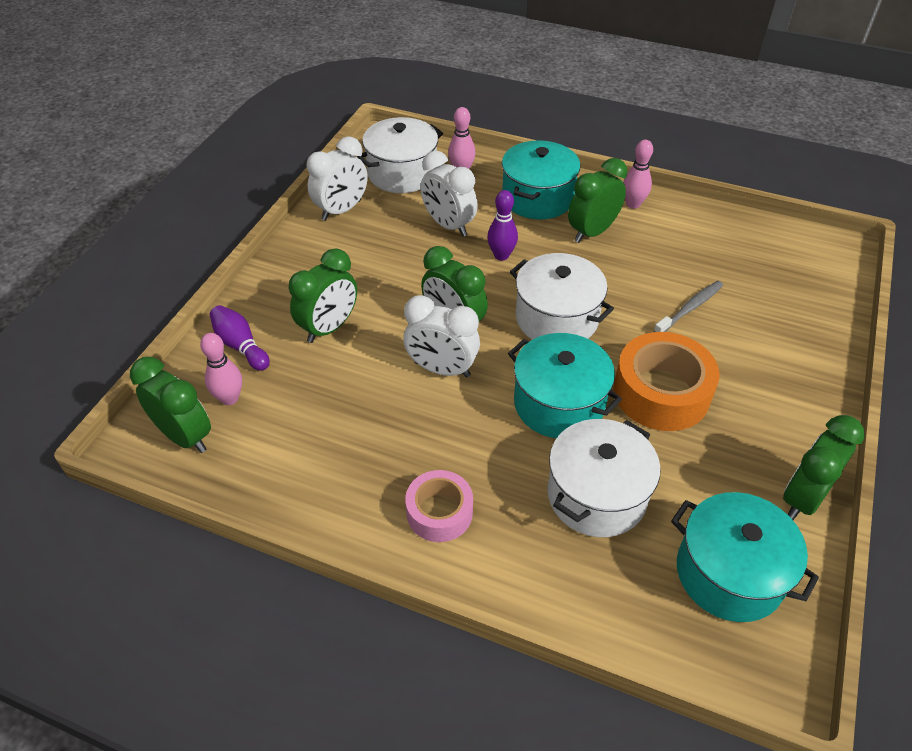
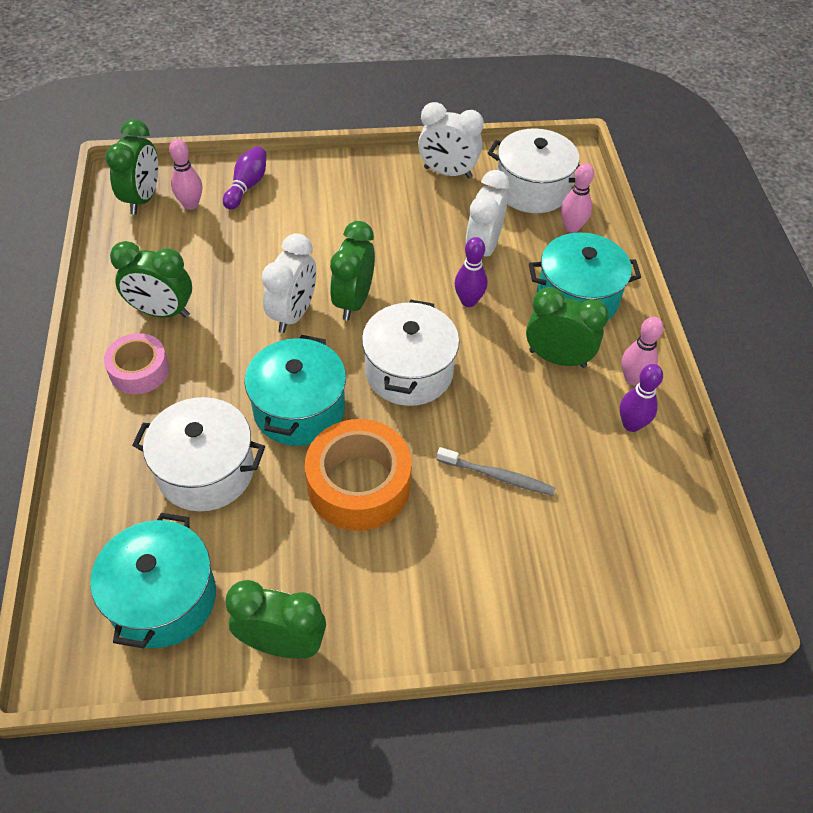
camera: 60 degrees right, 5 degrees up
green clock [288,248,357,343] -> green clock moved to [110,241,192,318]
white clock [403,295,480,378] -> white clock turned 150 degrees counterclockwise [262,233,316,333]
none -> purple bowling pin [620,364,663,432]

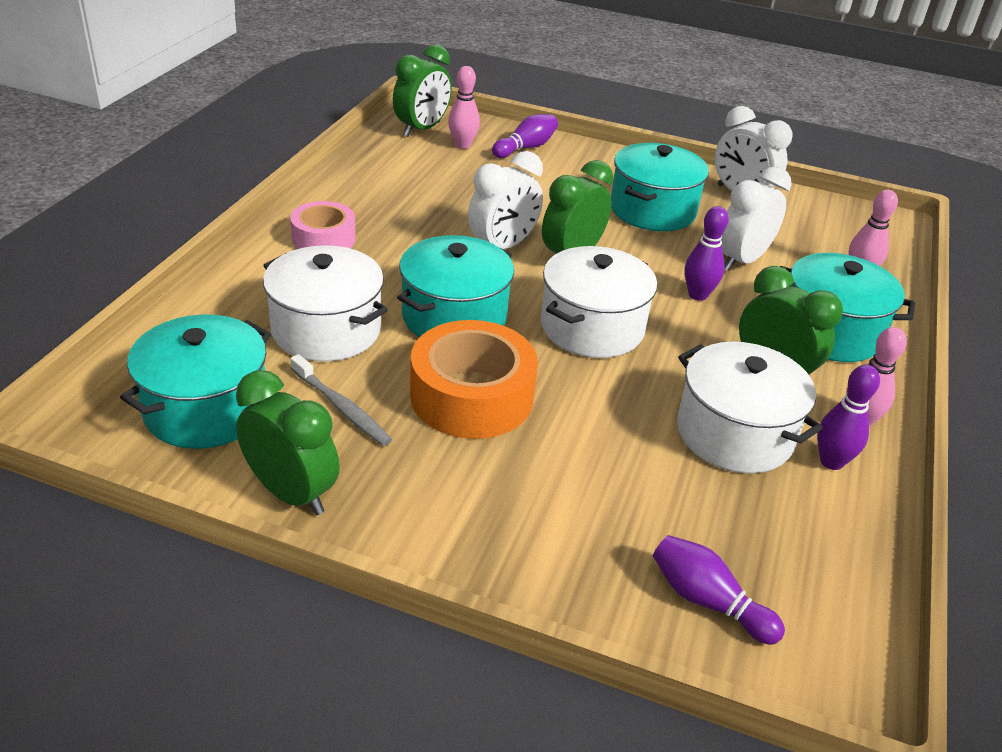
camera: 25 degrees right, 15 degrees down
green clock [110,241,192,318] -> none
grey toothbrush [437,447,555,496] -> grey toothbrush moved to [291,354,392,446]
white pot [488,128,580,213] -> white pot moved to [677,342,823,473]
none -> turquoise pot [611,143,709,231]
none -> purple bowling pin [653,535,785,645]

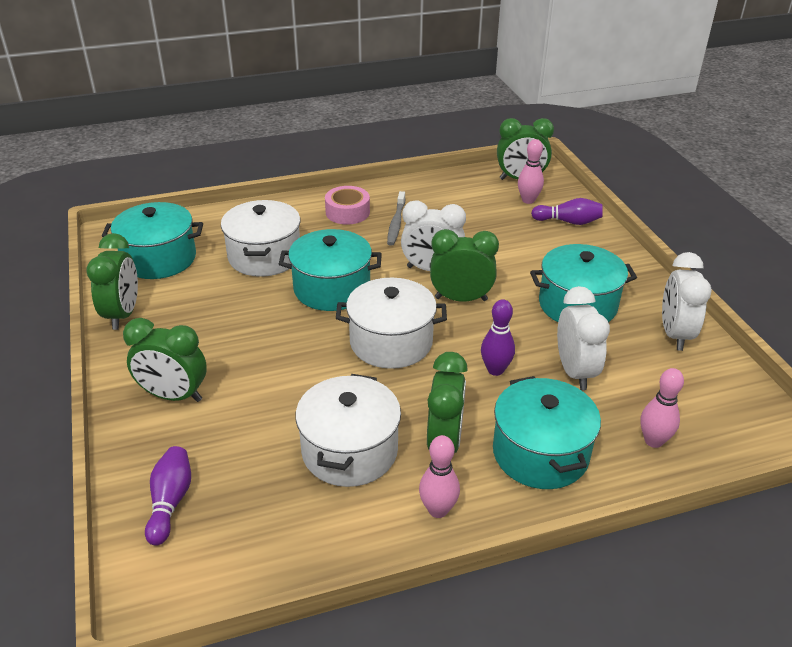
camera: 55 degrees right, 0 degrees up
grey toothbrush [291,354,392,446] -> grey toothbrush moved to [387,191,405,246]
orange tape [410,320,538,439] -> none
white clock [721,166,792,271] -> white clock turned 75 degrees clockwise [557,286,610,390]
purple bowling pin [817,365,880,470] -> none
none -> green clock [123,318,207,402]

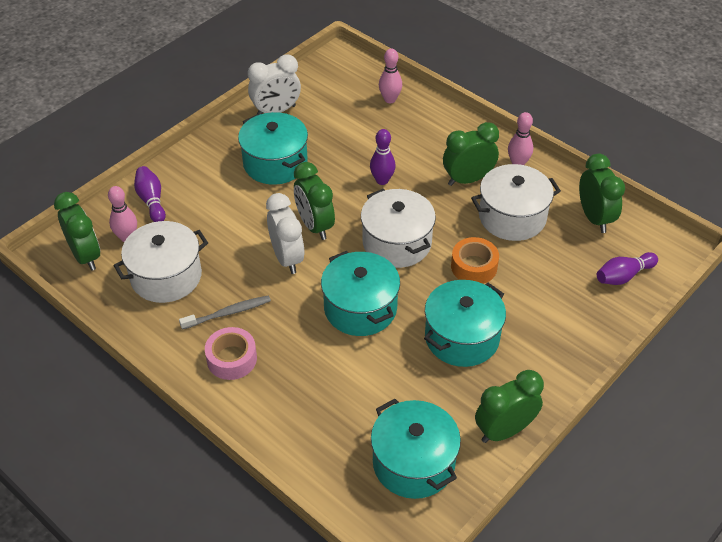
camera: 120 degrees left, 10 degrees up
green clock [123,318,207,402] -> green clock moved to [579,154,625,233]
white pot [221,200,301,277] -> white pot moved to [113,221,208,303]
turquoise pot [493,376,601,489] -> turquoise pot moved to [424,280,506,367]
white clock [557,286,610,390] -> none
none -> orange tape [451,237,499,284]

